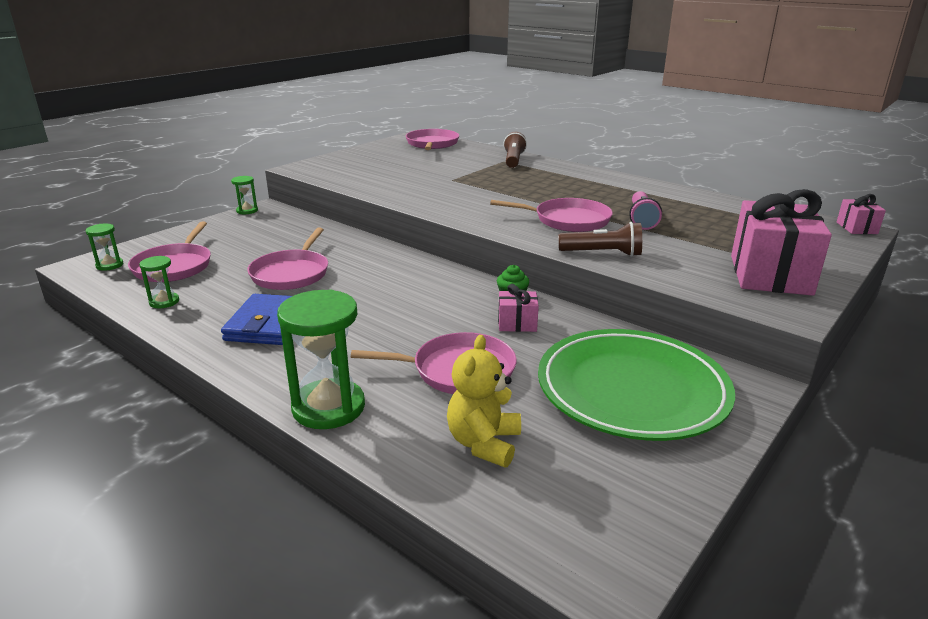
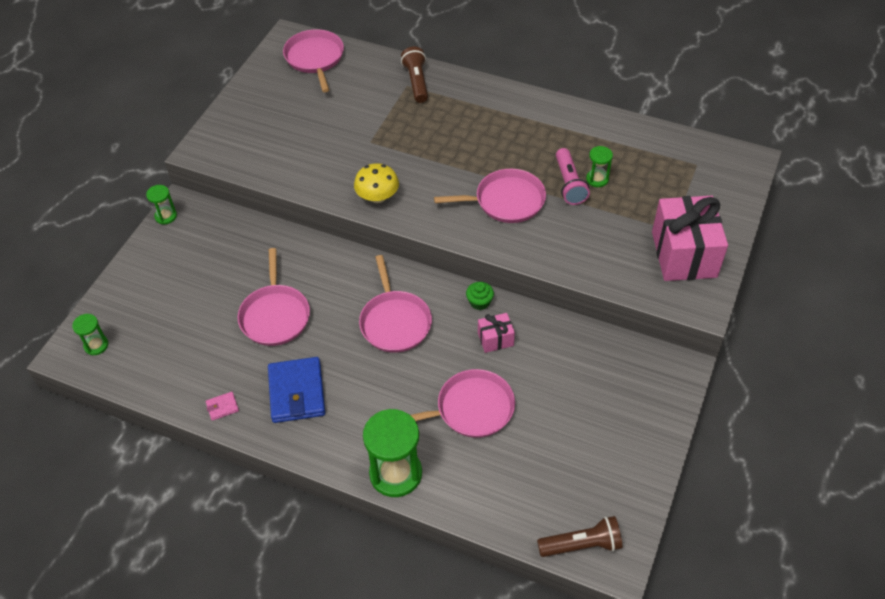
camera: 15 degrees left, 25 degrees up
pink pan [128,222,211,282] -> pink pan moved to [359,255,432,353]
green hourglass [139,256,179,308] -> green hourglass moved to [586,146,613,187]
yellow teddy bear [447,335,521,467] -> none
green plate [538,329,735,441] -> none
brown flashlight [559,222,642,257] -> brown flashlight moved to [537,516,622,557]
pink gift [837,194,886,234] -> none
none -> pink wallet [206,392,239,421]
none -> yellow mushroom [354,163,399,203]

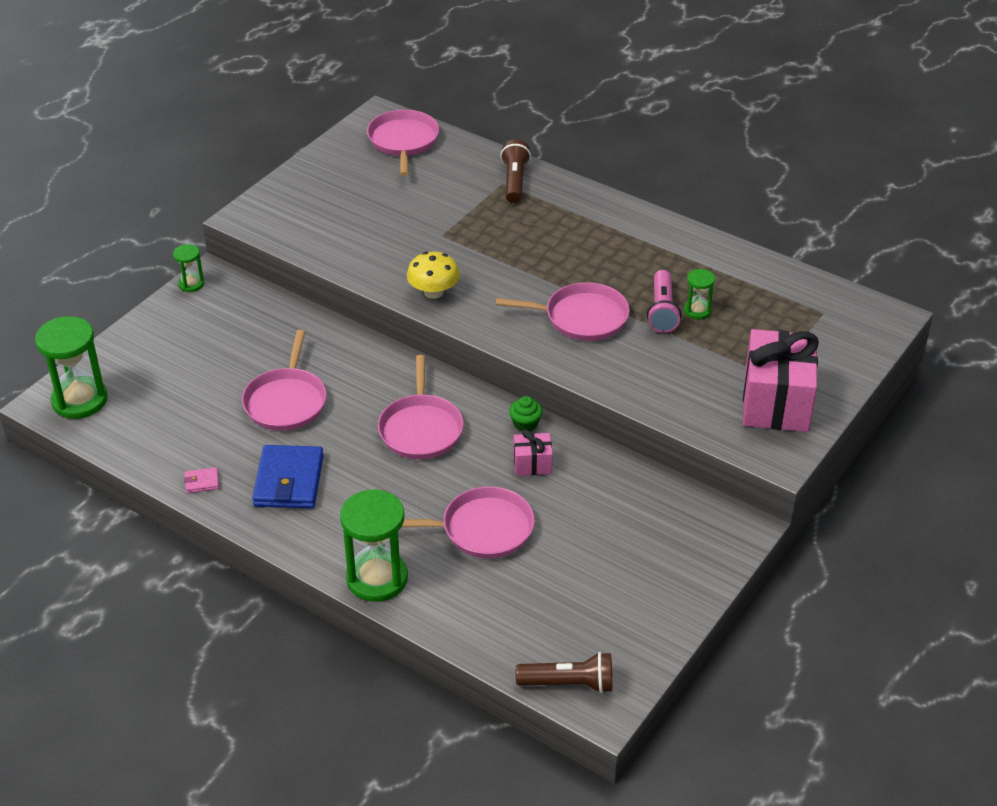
camera: 10 degrees right, 10 degrees down
green hourglass [72,314,108,355] -> green hourglass [35,316,108,419], size x1.98

